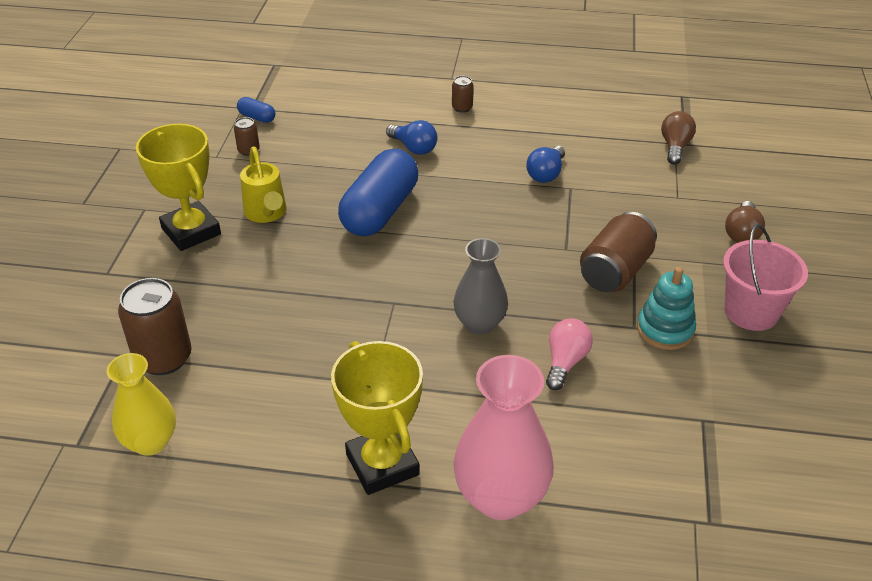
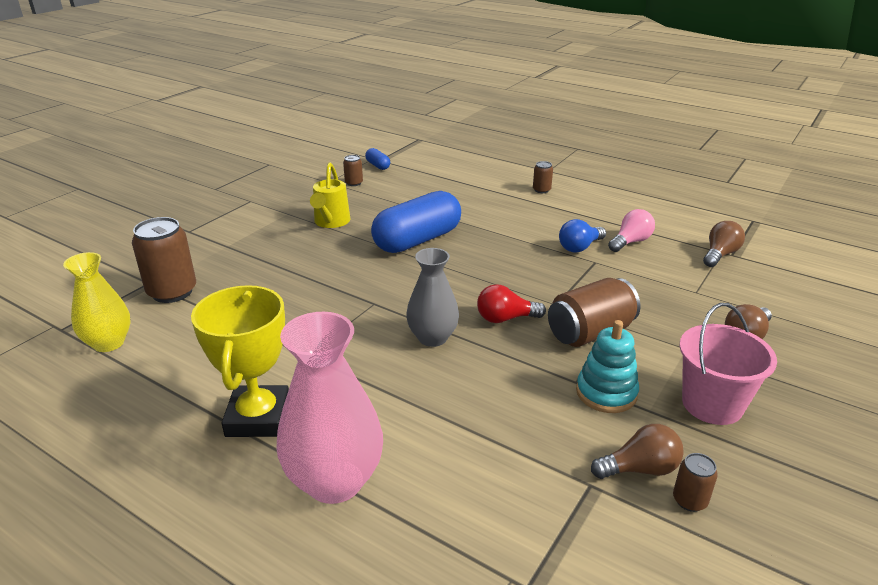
camera: 25 degrees right, 10 degrees down
yellow trophy [136,124,221,251] -> none
blue light bulb [386,120,437,155] -> none
pink light bulb [546,318,593,390] -> pink light bulb moved to [608,209,655,252]
none -> red light bulb [477,284,546,323]
none -> brown light bulb [591,424,684,479]
none -> brown can [673,453,718,512]

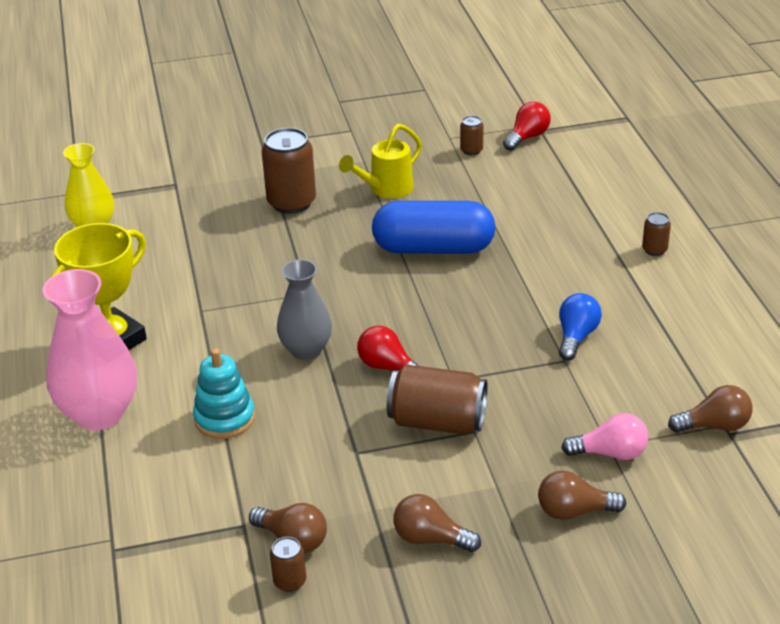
camera: 45 degrees right, 5 degrees up
brown can [132,217,196,303] -> brown can moved to [262,128,316,214]
blue capsule [365,148,390,170] -> red light bulb [503,102,551,151]
blue light bulb [559,219,606,253] -> blue light bulb turned 105 degrees clockwise [559,293,602,360]
turquoise stacking toy [576,320,639,413] -> turquoise stacking toy moved to [193,348,255,439]
pink light bulb [608,209,655,252] -> pink light bulb moved to [561,413,648,460]
pink bucket [680,303,777,425] -> brown light bulb [393,494,481,552]

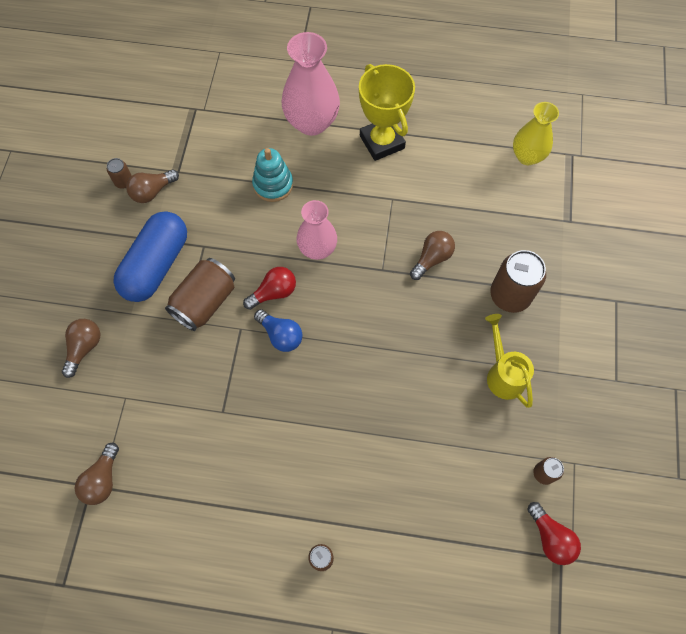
camera: 110 degrees right, 30 degrees up
grey vase [277,259,332,360] -> pink vase [297,200,337,260]
blue capsule [372,201,496,254] -> blue capsule moved to [114,211,187,302]
brown light bulb [393,494,481,552] -> brown light bulb moved to [410,231,455,280]
blue light bulb [559,293,602,360] -> blue light bulb moved to [254,309,302,352]
pink light bulb [561,413,648,460] -> none

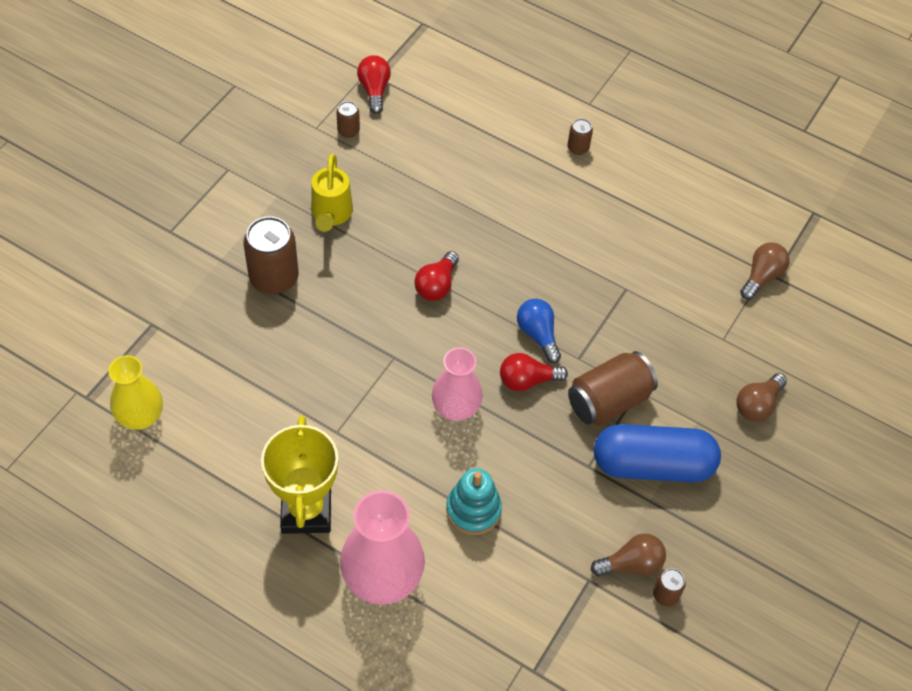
camera: 160 degrees left, 10 degrees down
blue capsule [114,211,187,302] -> blue capsule turned 45 degrees clockwise [594,424,721,482]
brown light bulb [410,231,455,280] -> none
none -> red light bulb [414,251,459,301]

